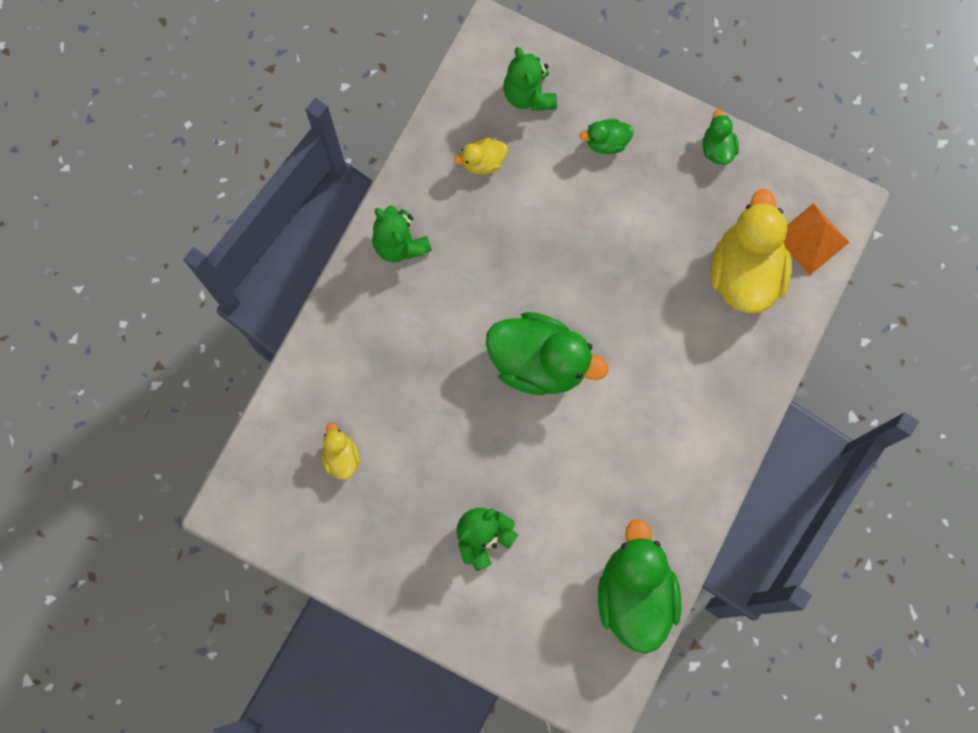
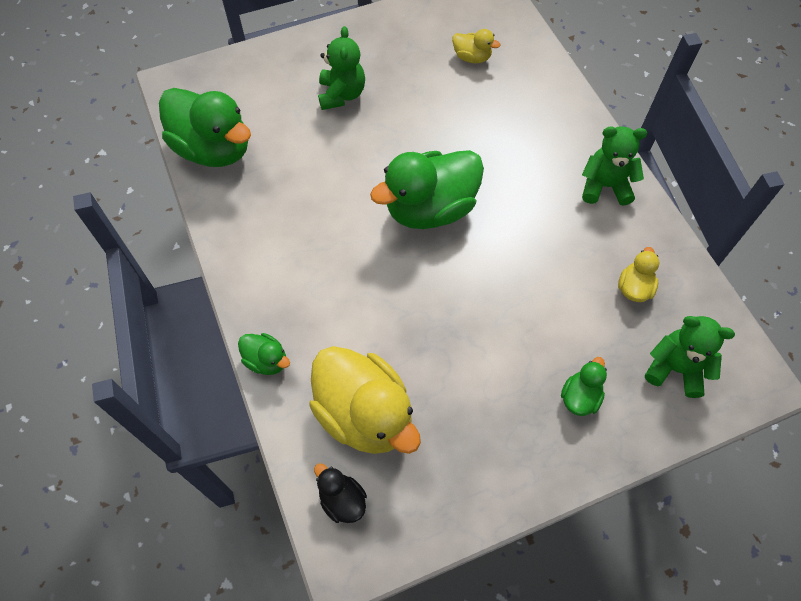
camera: 130 degrees right, 15 degrees down
green duck [703,109,739,165] -> green duck moved to [238,333,290,375]
orange pyramid [784,203,850,275] -> black duck [314,463,367,523]

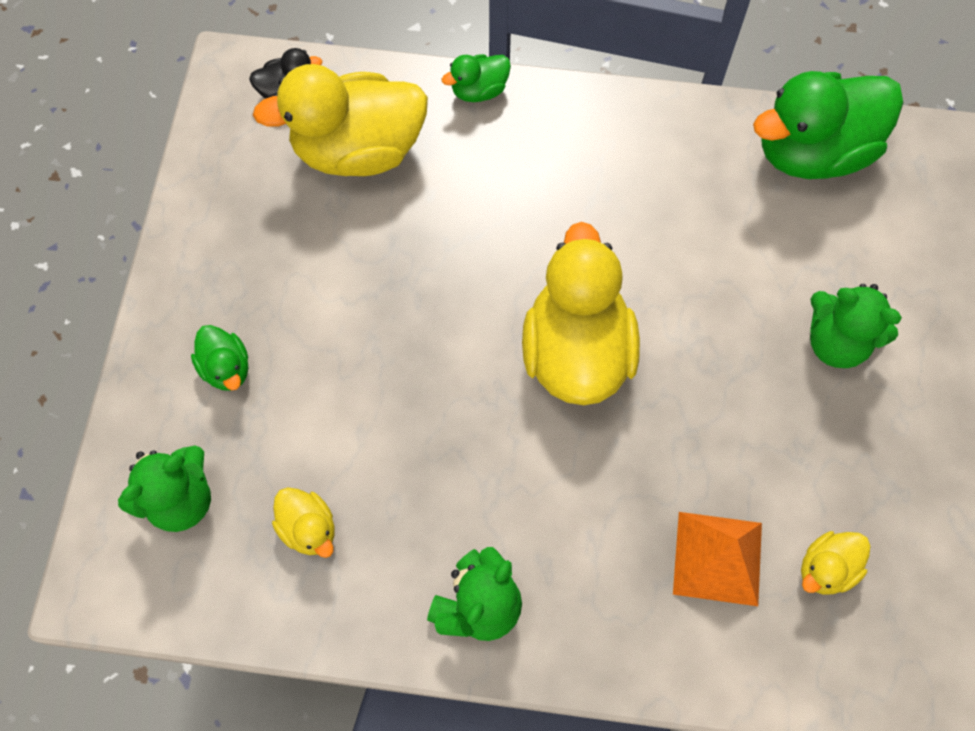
camera: 120 degrees right, 5 degrees up
green duck [370,150,484,229] -> yellow duck [522,222,640,405]
none -> orange pyramid [673,512,762,606]

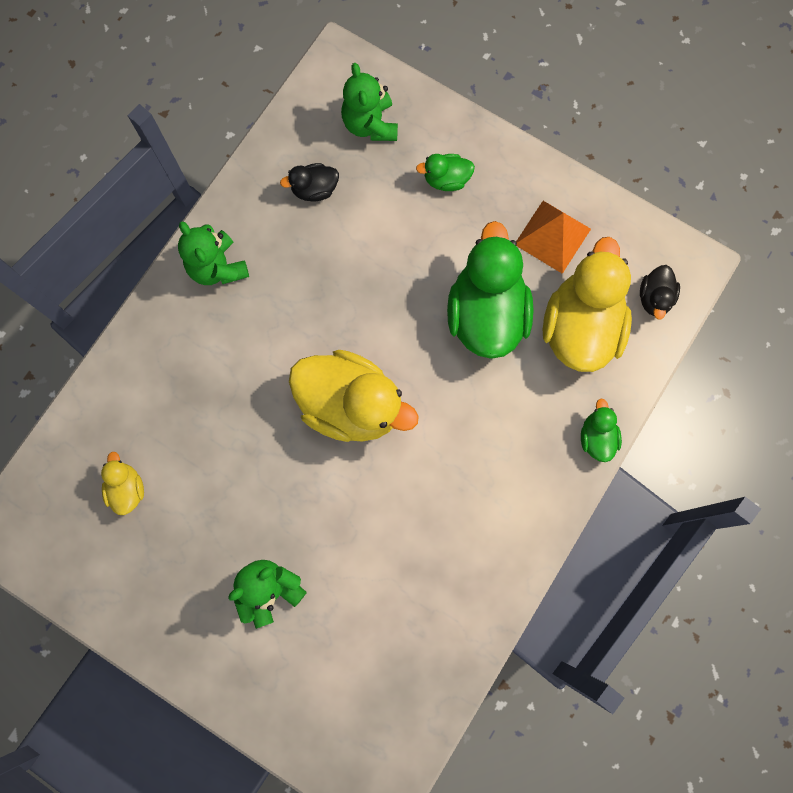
camera: 115 degrees right, 10 degrees up
yellow duck [272,487,334,558] -> black duck [280,163,339,201]
orange pyramid [673,512,762,606] -> orange pyramid moved to [516,201,591,274]
green duck [753,71,903,179] -> green duck moved to [447,221,534,359]

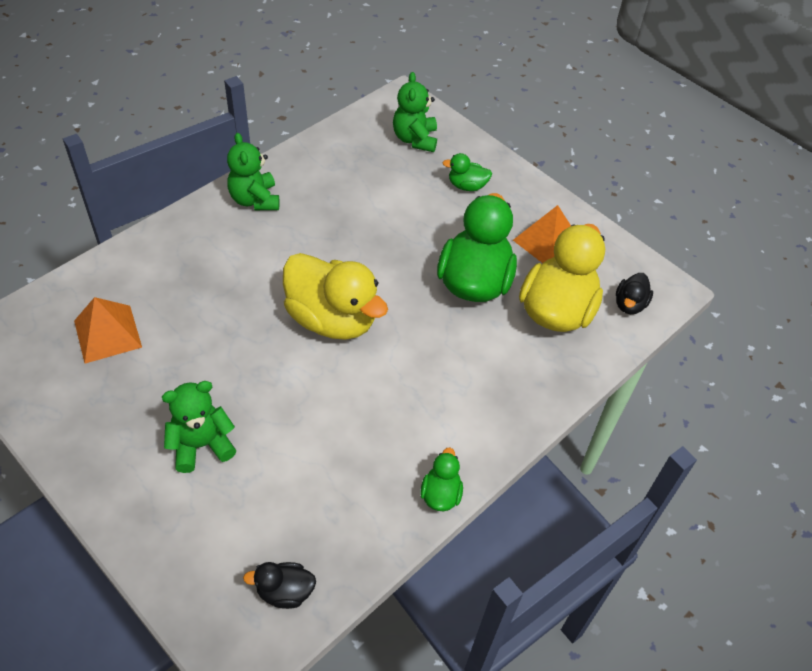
camera: 10 degrees right, 25 degrees down
yellow duck [101,452,144,515] -> orange pyramid [74,297,142,363]
black duck [280,163,339,201] -> black duck moved to [243,562,316,609]
green duck [581,398,622,462] -> green duck moved to [420,448,463,511]

